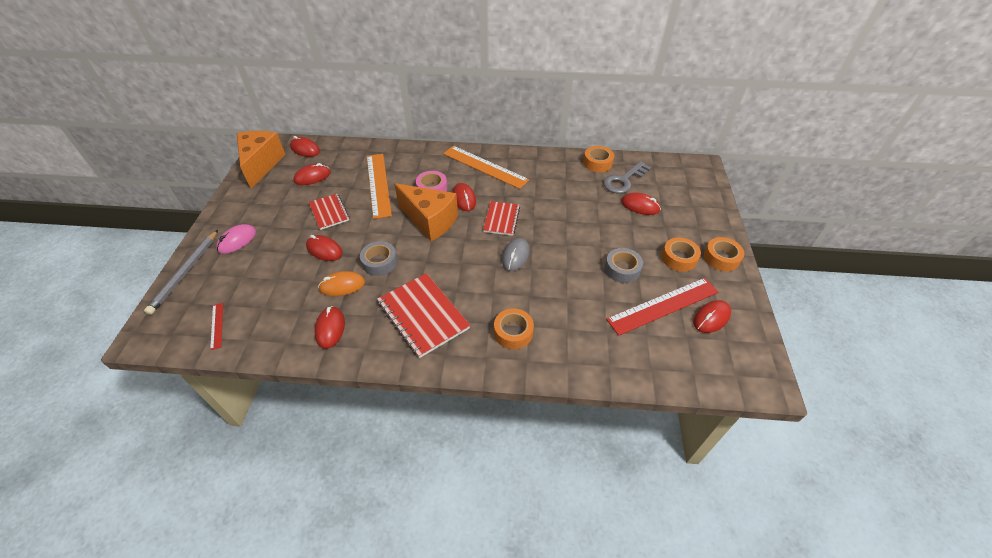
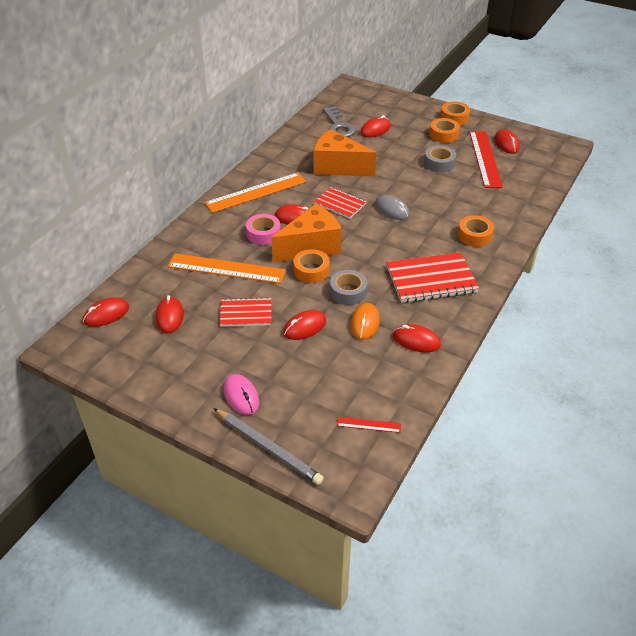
camera: 65 degrees left, 5 degrees down
orange cheese [236,131,286,189] -> orange cheese moved to [314,129,376,176]
orange tape [583,146,614,172] -> orange tape moved to [293,249,330,283]

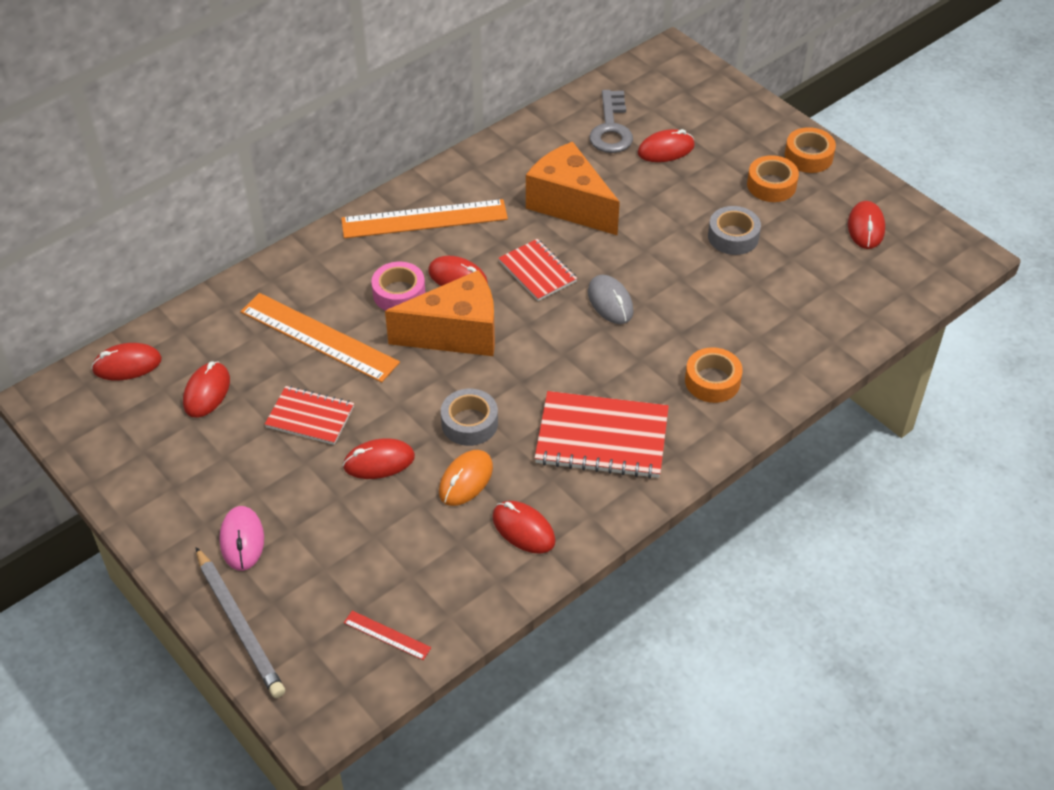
camera: 20 degrees right, 5 degrees up
orange tape [293,249,330,283] -> none
red ruler [469,131,503,188] -> none

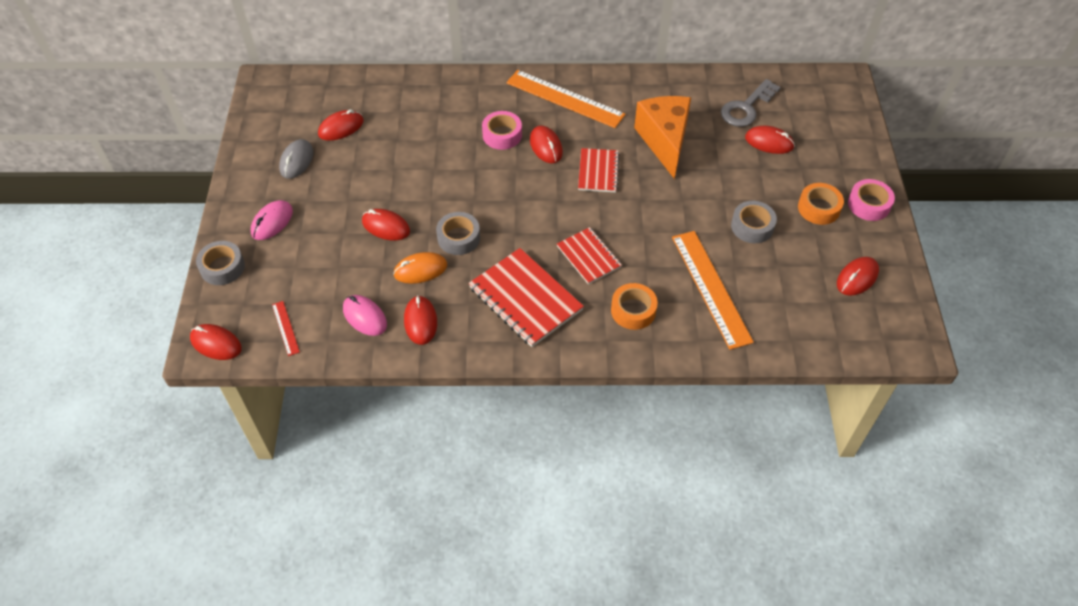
camera: 40 degrees right, 5 degrees up
red mouse [91,343,162,380] -> red mouse moved to [190,324,242,360]
grey pencil [196,547,285,698] -> grey tape [196,241,245,285]
orange ruler [241,293,400,383] -> orange ruler moved to [672,231,754,350]
red notebook [265,386,354,445] -> red notebook moved to [557,227,622,284]
orange cheese [385,270,495,356] -> none
grey mouse [588,275,633,324] -> grey mouse moved to [279,139,313,179]
orange tape [785,127,836,173] -> pink tape [848,179,895,221]
none -> pink mouse [343,295,387,336]

